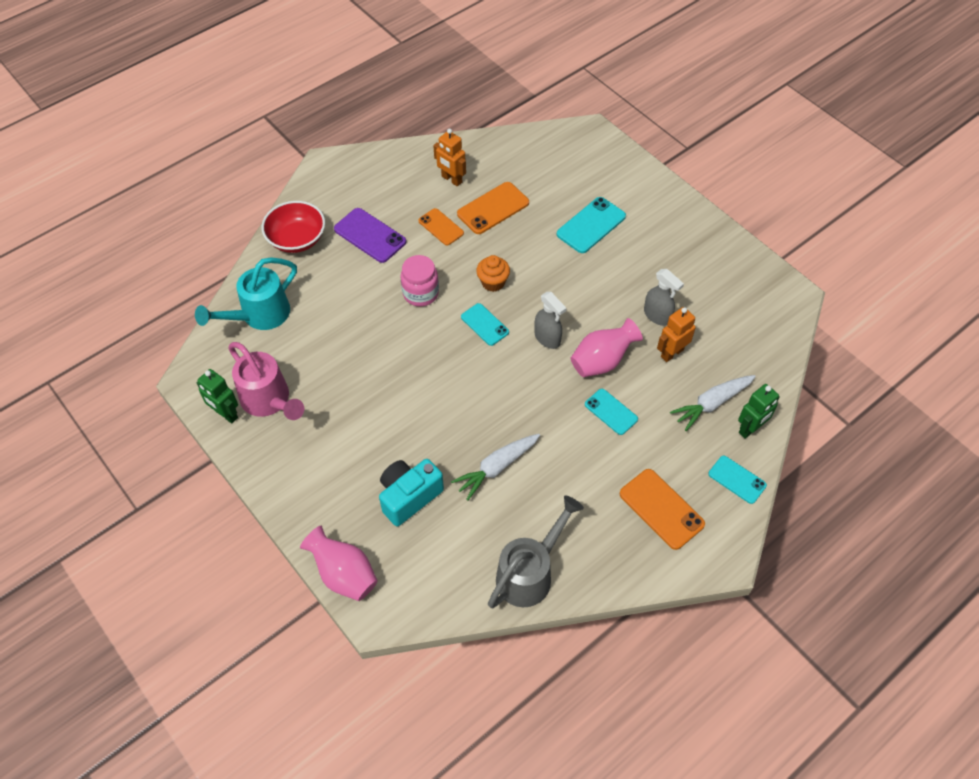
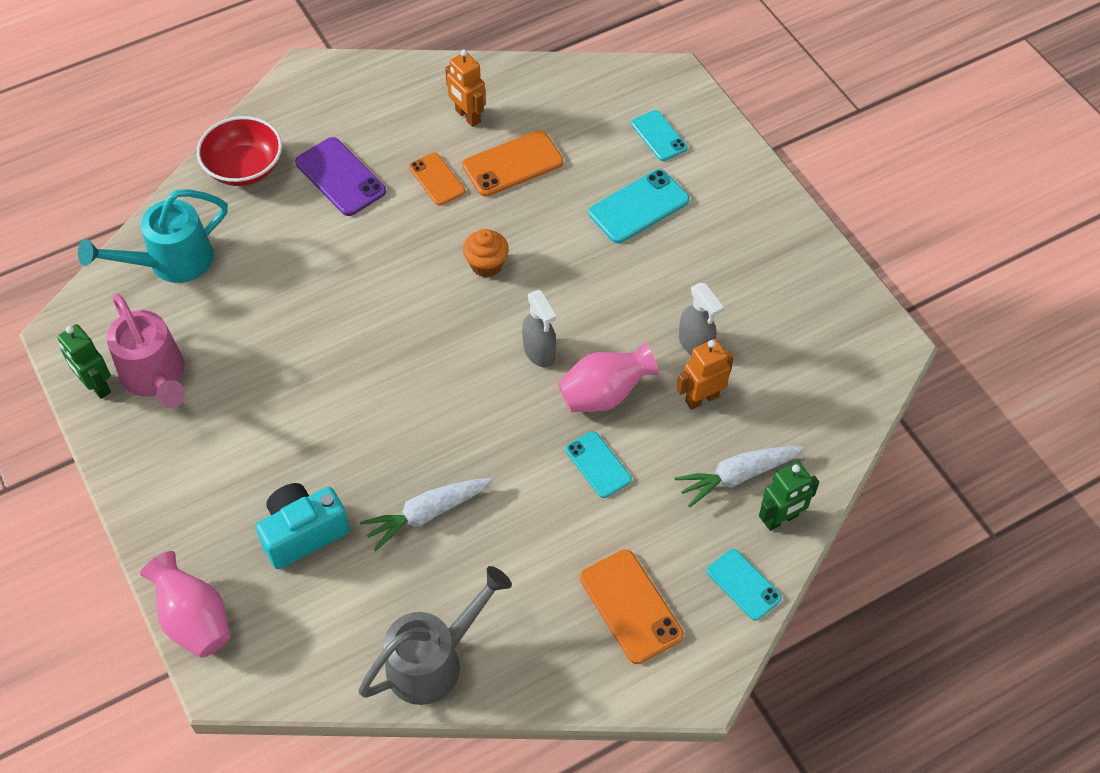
camera: 10 degrees right, 0 degrees up
pink jar [401,255,439,307] -> none
turquoise phone [461,303,509,346] -> turquoise phone moved to [631,110,687,161]

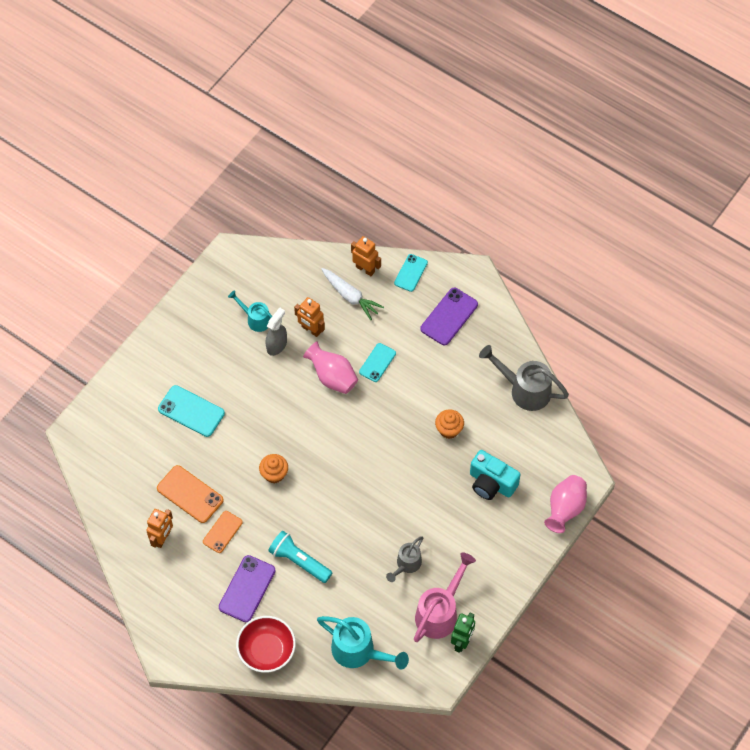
camera: 115 degrees left, 5 degrees up
white carrot [360,478,493,551] -> orange cupcake [435,409,464,439]
grey spray bottle [522,290,556,367] -> none
orange phone [580,549,683,664] -> purple phone [420,288,478,345]
turquoise phone [631,110,687,161] -> none
green robot [759,461,819,531] -> orange robot [351,236,381,276]
none -> turquoise watering can [228,291,272,332]
none -> turquoise flashlight [268,531,332,583]
none -> grey watering can [386,536,423,582]

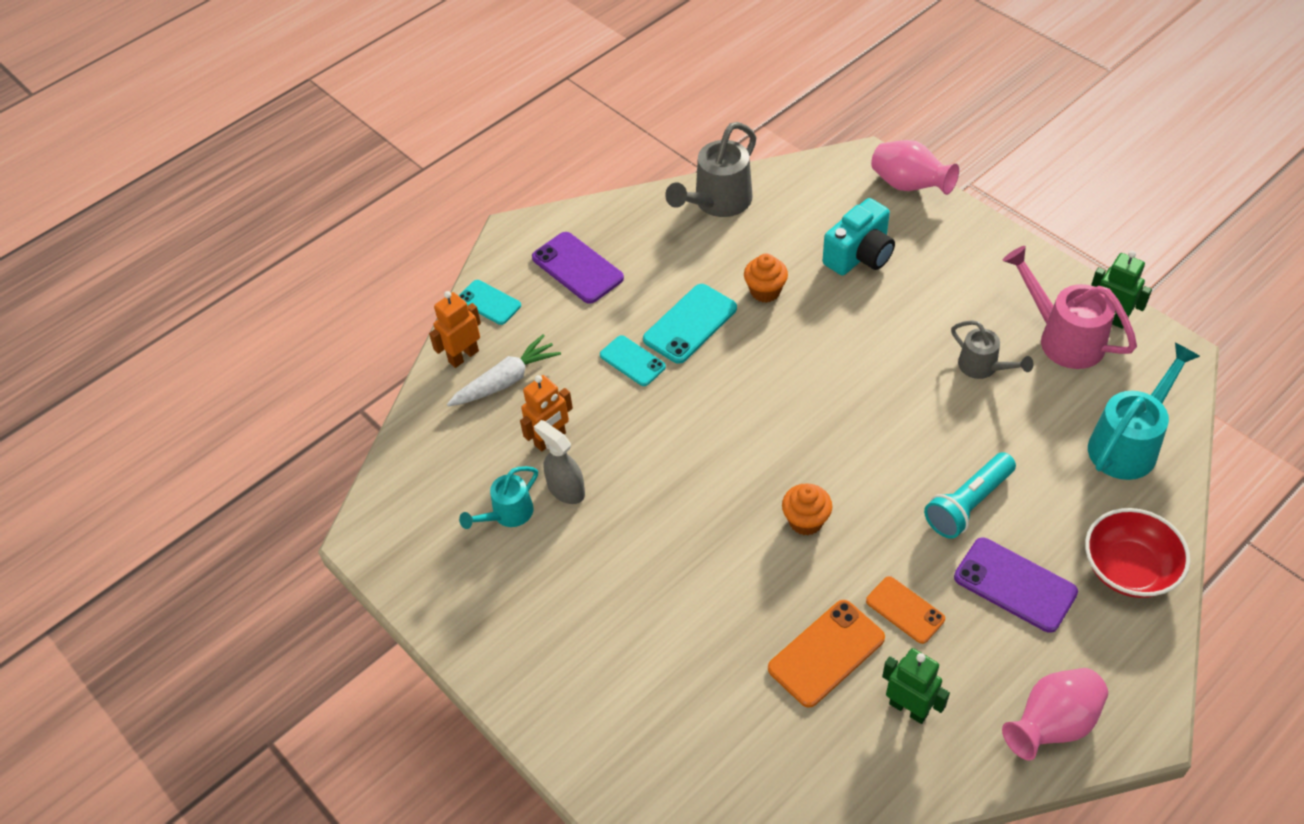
camera: 75 degrees left, 10 degrees down
orange robot [146,509,173,548] -> green robot [882,648,950,724]
turquoise phone [158,385,225,437] -> turquoise phone moved to [643,284,737,364]
pink vase [303,341,358,394] -> pink vase moved to [1002,668,1108,761]

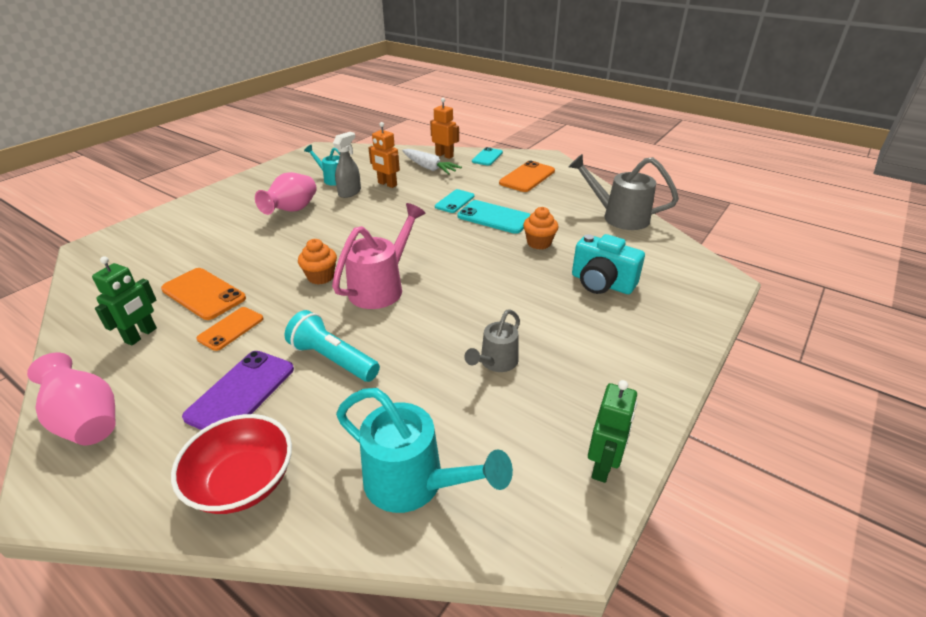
camera: 75 degrees right, 15 degrees down
purple phone [532,232,624,304] -> orange phone [499,161,555,192]
pink vase [871,140,959,195] -> pink vase moved to [255,172,317,215]
pink watering can [1002,246,1137,369] -> pink watering can moved to [332,203,426,309]

